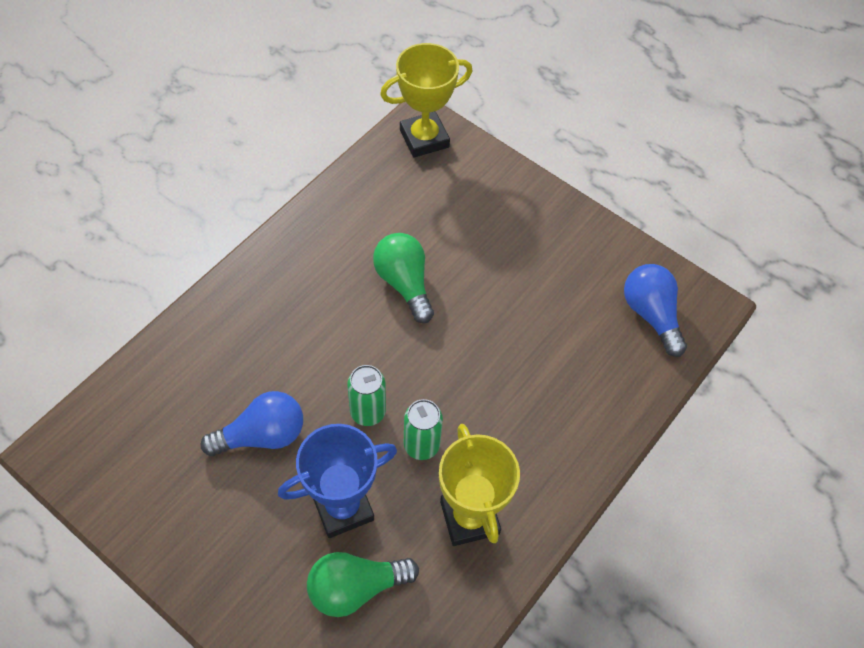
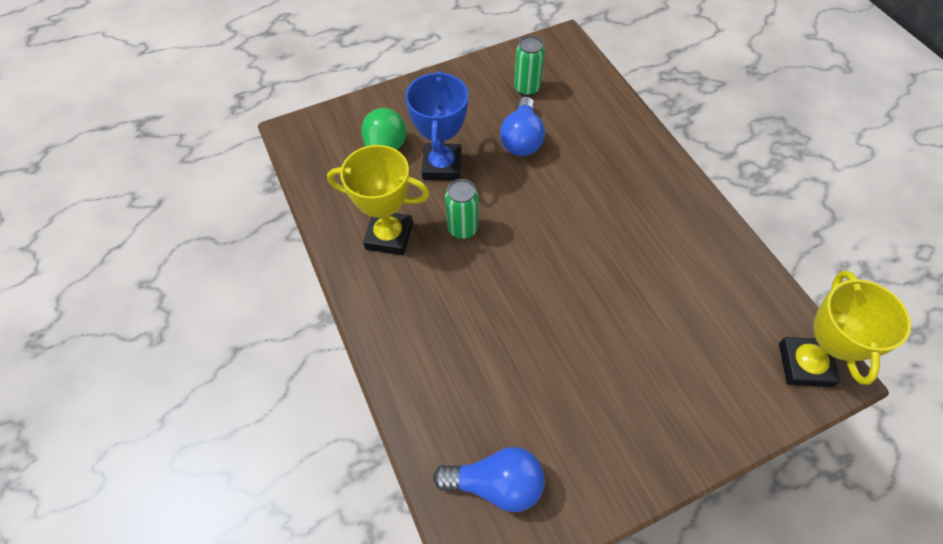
camera: 120 degrees right, 0 degrees up
green can [347,365,386,426] -> green can moved to [514,36,545,96]
green light bulb [373,233,434,323] -> none

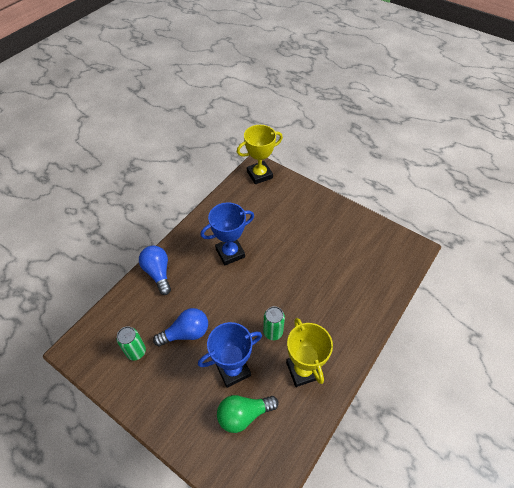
camera: 120 degrees left, 5 degrees down
blue light bulb [433,447,545,512] -> blue light bulb moved to [139,245,171,295]
none -> blue trophy [200,202,254,266]

